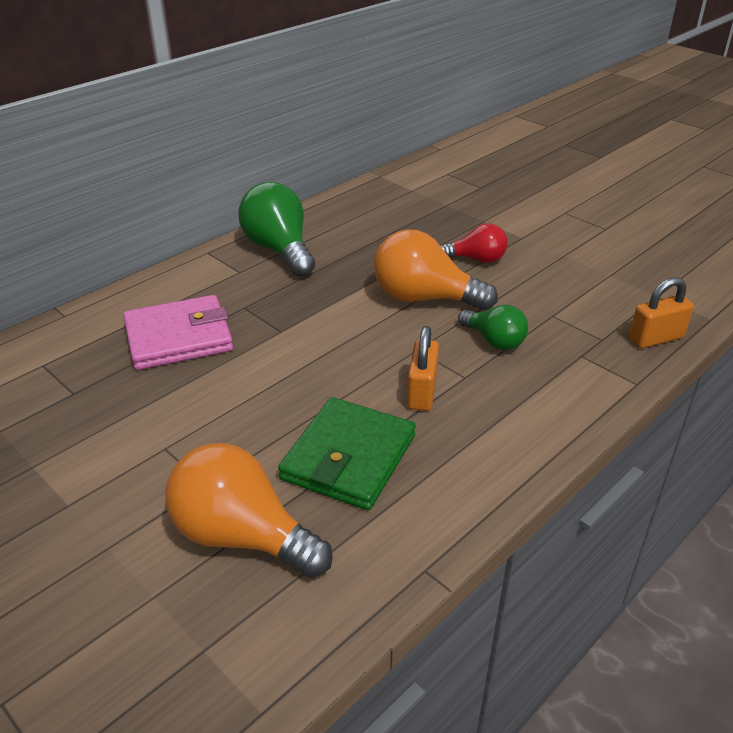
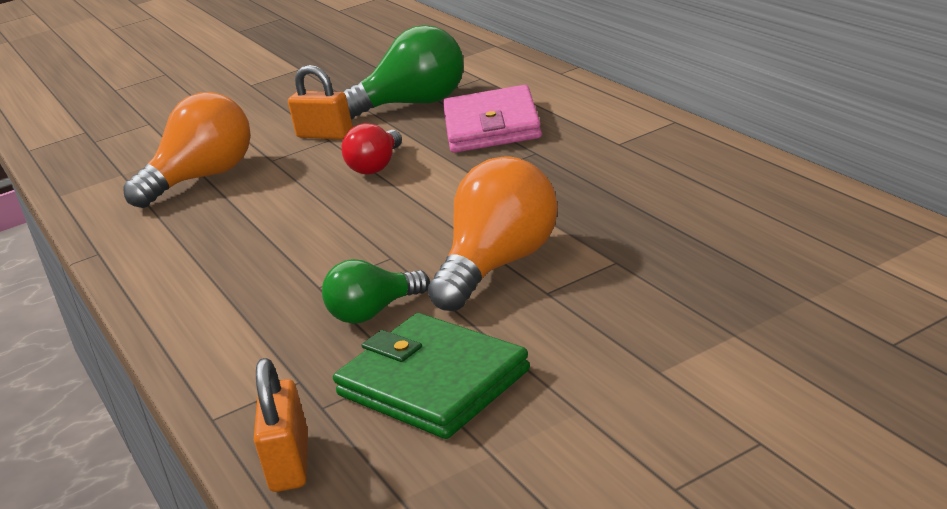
camera: 110 degrees right, 10 degrees down
green light bulb [238,182,315,277] -> green light bulb moved to [343,25,464,119]
green wallet [278,397,416,510] -> green wallet moved to [333,313,530,439]
orange padlock [407,326,439,411] -> orange padlock moved to [288,65,353,140]
red light bulb [440,223,508,263] -> red light bulb moved to [341,123,402,175]

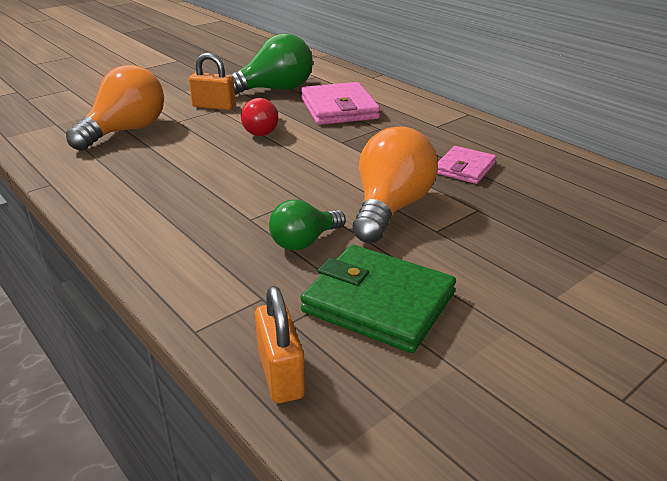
camera: 15 degrees left, 5 degrees up
none -> pink wallet [437,146,496,184]

